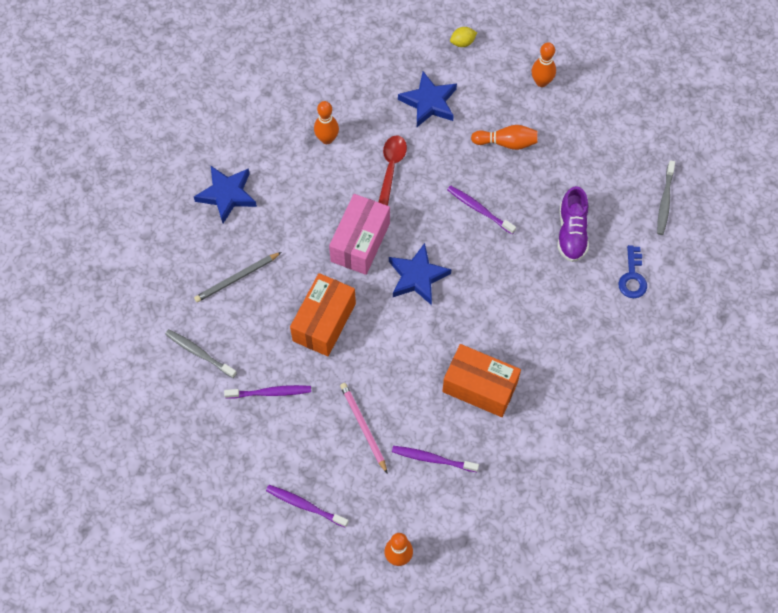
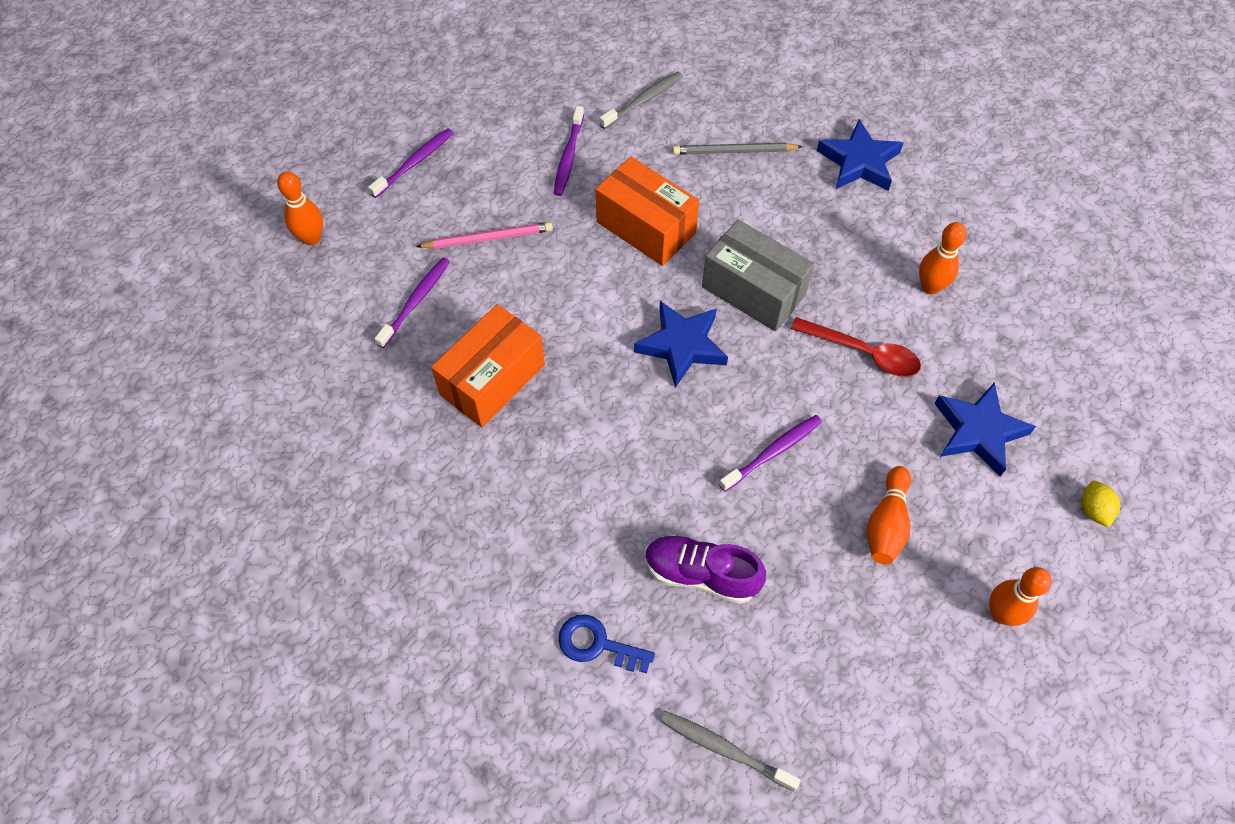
camera: 105 degrees right, 5 degrees down
grey pencil [194,252,282,302] -> grey pencil turned 75 degrees counterclockwise [673,143,803,155]
pink box [329,194,390,275] -> grey box [702,220,814,331]

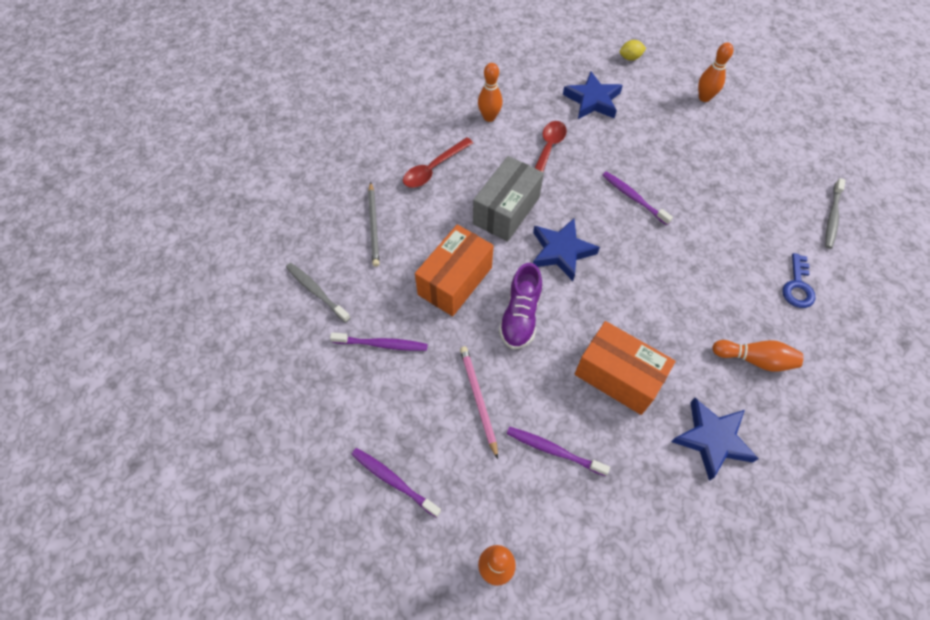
camera: 95 degrees left, 0 degrees up
purple shoe [645,534,766,604] -> purple shoe moved to [499,263,542,349]
blue star [817,119,903,191] -> blue star moved to [671,398,759,481]
orange bowling pin [867,466,911,564] -> orange bowling pin moved to [712,340,803,372]
none -> red spoon [403,137,473,188]

